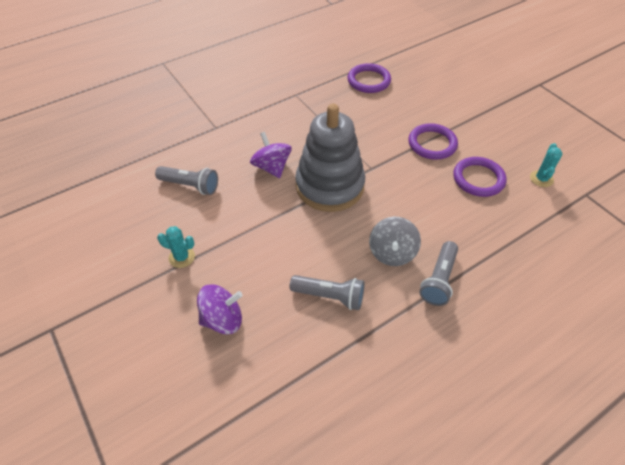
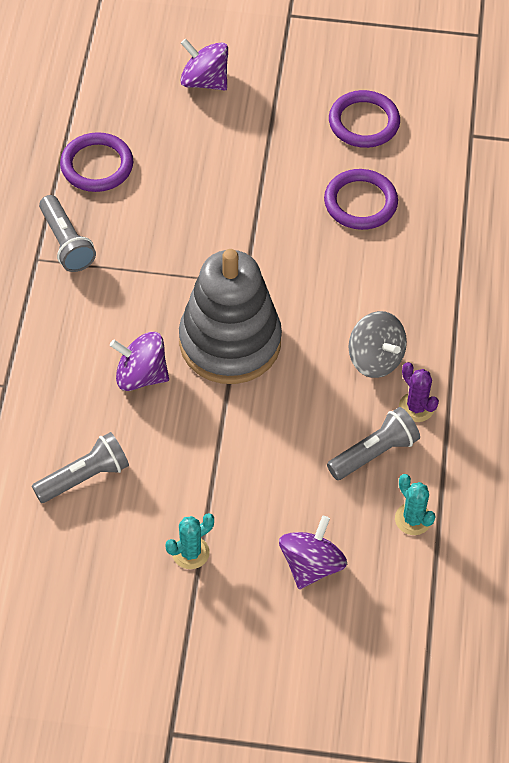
camera: 50 degrees left, 5 degrees up
purple ring [408,123,458,160] -> purple ring moved to [329,90,400,148]
grey flashlight [419,241,458,306] -> grey flashlight moved to [39,195,96,272]
turquoise cactus [530,143,562,187] -> turquoise cactus moved to [395,474,436,535]
none -> purple spinning top [181,39,228,91]
none -> purple cactus [399,362,439,422]

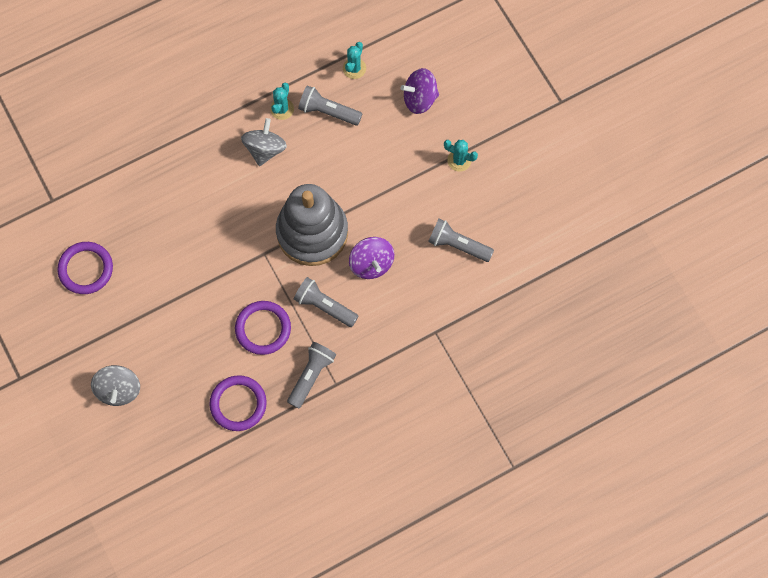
camera: 125 degrees left, 15 degrees up
purple spinning top [181,39,228,91] -> grey spinning top [91,365,140,406]
purple ring [324,169,398,230] -> purple ring moved to [235,301,291,355]
purple cactus [399,362,439,422] -> turquoise cactus [270,83,294,120]
none -> grey flashlight [294,277,359,327]

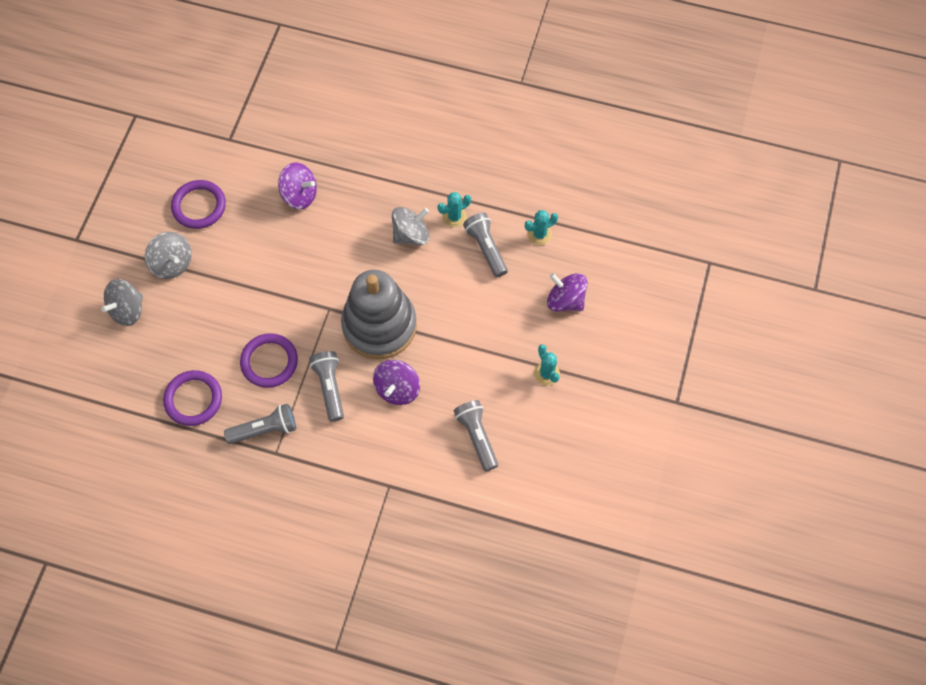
camera: 45 degrees right, 5 degrees down
none -> grey spinning top [145,232,192,279]
none -> purple spinning top [278,162,317,209]

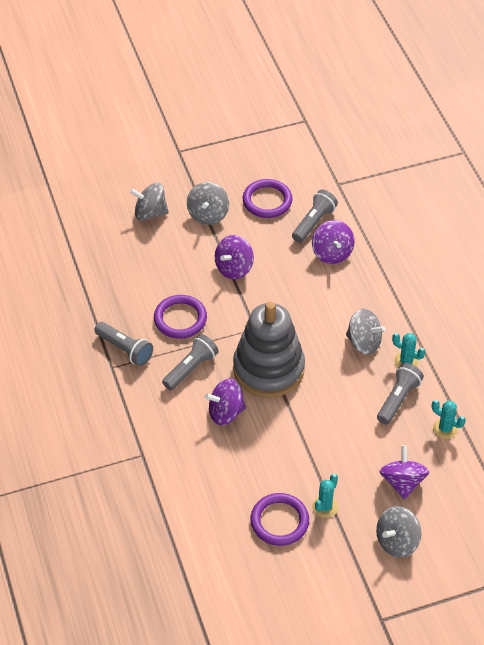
camera: 55 degrees right, 15 degrees down
purple ring [163,370,222,426] -> purple ring moved to [250,493,309,546]
grey flashlight [453,400,498,471] -> grey flashlight moved to [292,190,338,243]
none -> purple spinning top [215,235,254,279]
none -> grey spinning top [376,506,421,558]

